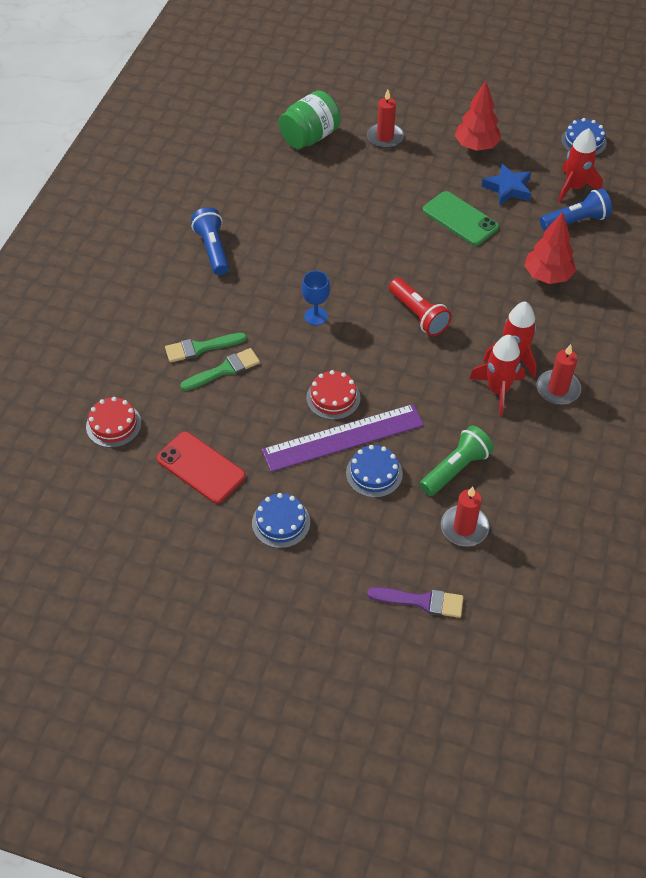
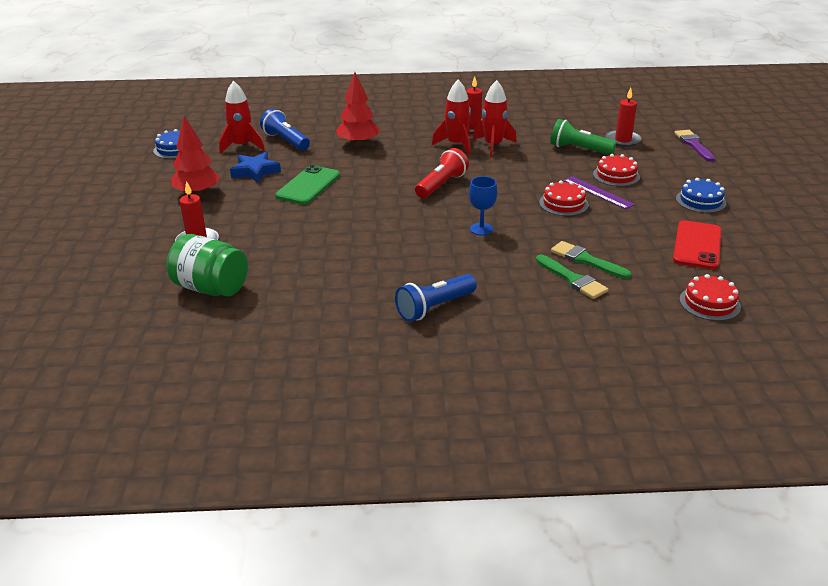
camera: 110 degrees left, 20 degrees down
purple ruler [262,404,424,472] -> purple ruler [563,176,635,209], size x0.57
blue cake [346,445,403,498] -> red cake [593,154,640,186]

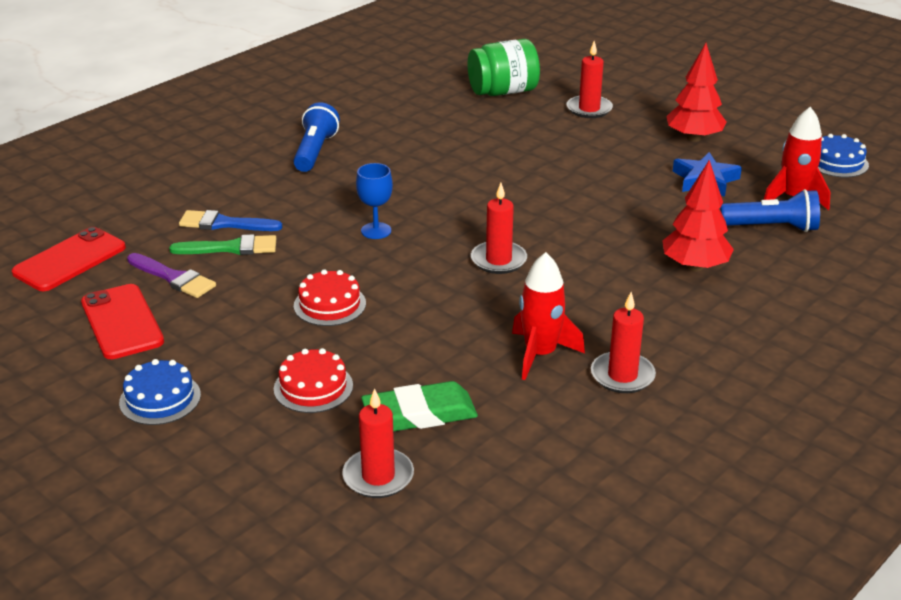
camera: 135 degrees right, 0 degrees up
green phone [275,165,340,205] -> none
red flashlight [415,148,469,198] -> red candle [471,183,527,274]
red rocket [432,80,471,155] -> none
green brush [536,255,608,299] -> blue brush [179,210,282,231]
green flashlight [550,119,616,155] -> green eraser [361,381,478,432]
purple ruler [563,176,635,209] -> none
purple brush [674,130,715,162] -> purple brush moved to [127,253,216,298]
red cake [680,274,741,321] -> red phone [12,227,126,291]

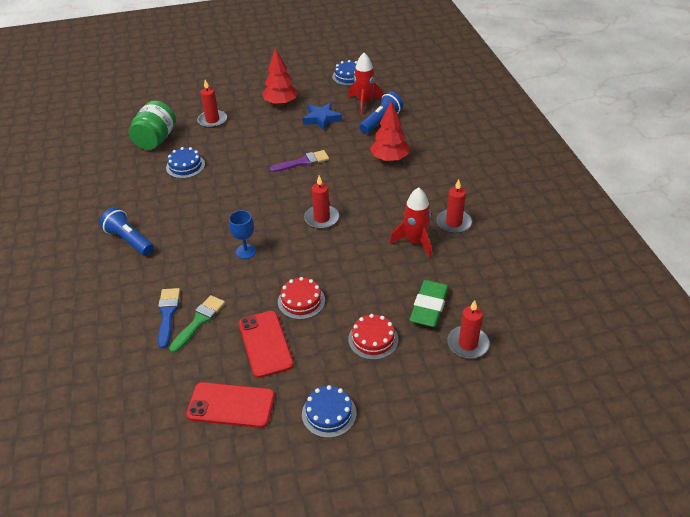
camera: 55 degrees left, 10 degrees up
red phone [12,227,126,291] -> red phone moved to [239,311,294,378]
purple brush [127,253,216,298] -> purple brush moved to [269,150,329,172]
blue brush [179,210,282,231] -> blue brush turned 135 degrees clockwise [158,288,180,348]
none -> blue cake [166,147,205,178]

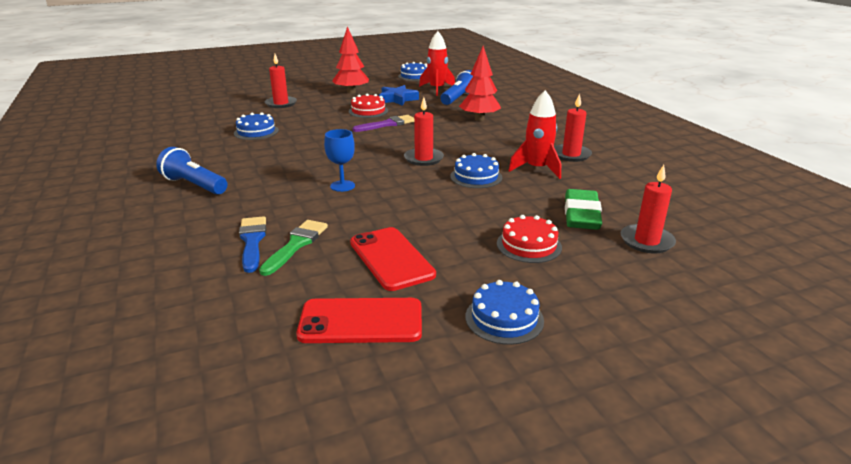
camera: 10 degrees left, 15 degrees down
green jar [129,100,176,150] -> none
red cake [278,277,325,320] -> red cake moved to [349,93,388,118]
none -> blue cake [450,153,502,188]

